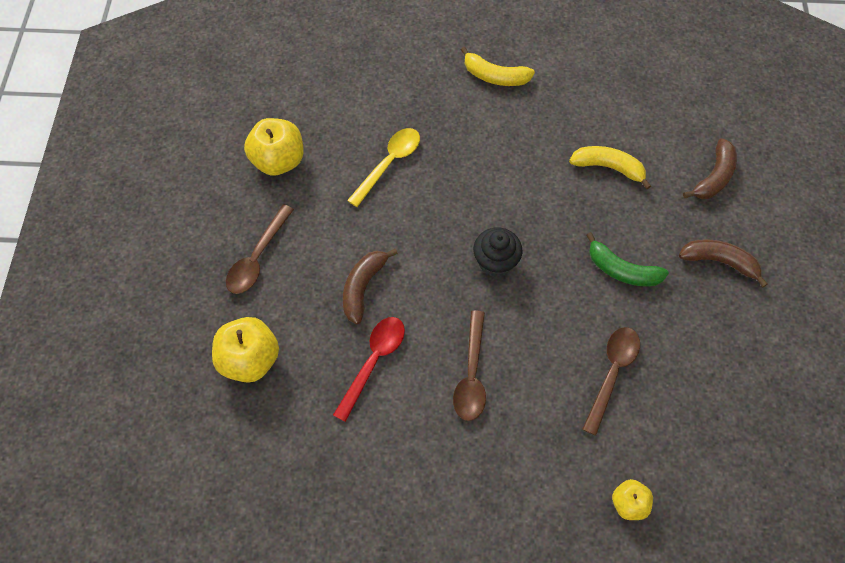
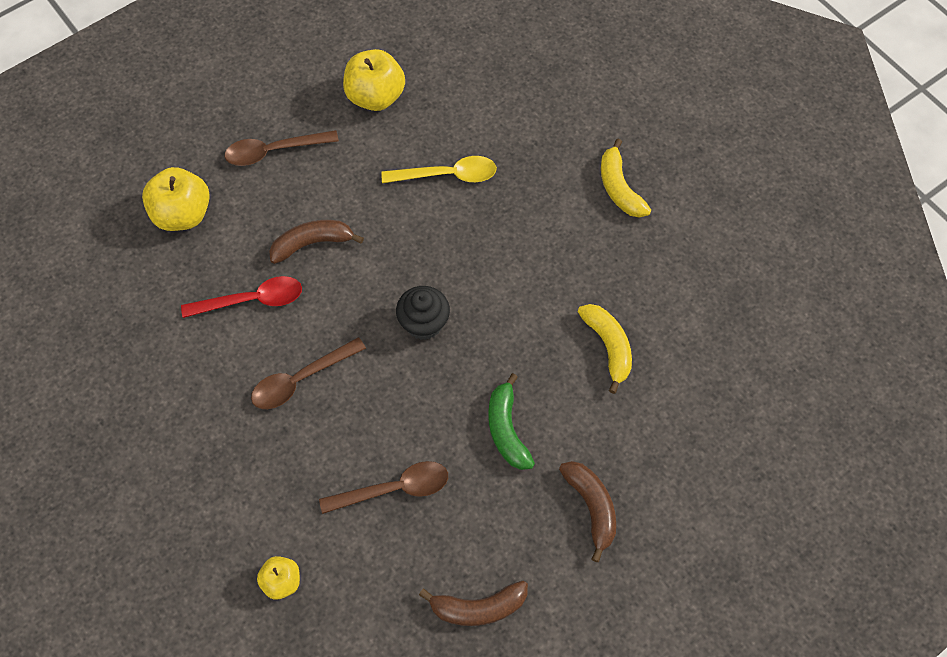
camera: 50 degrees right, 0 degrees up
brown banana [683,138,737,199] -> brown banana moved to [419,581,528,626]

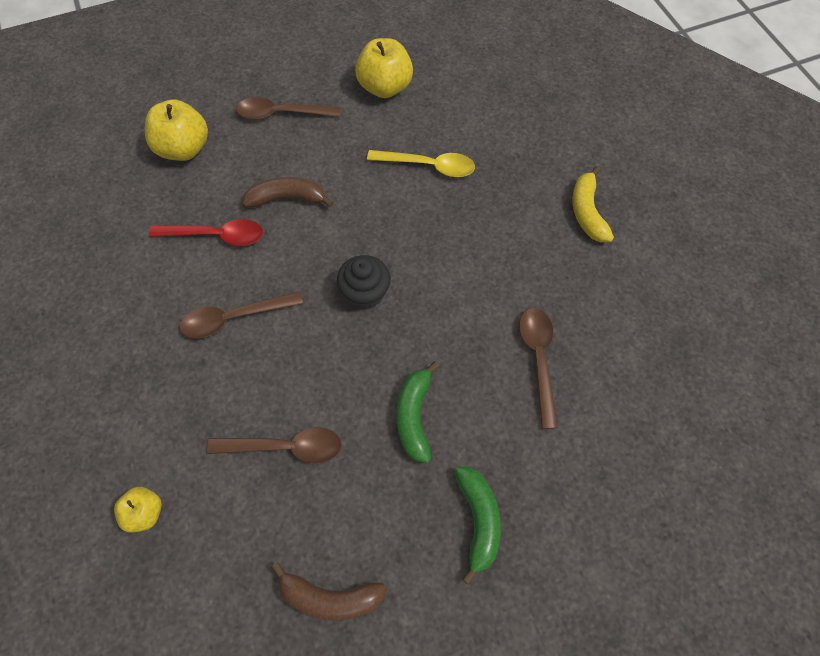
camera: 15 degrees right, 0 degrees up
brown banana [559,461,616,562] -> green banana [454,466,501,585]
yellow banana [578,304,632,394] -> brown spoon [519,308,558,429]

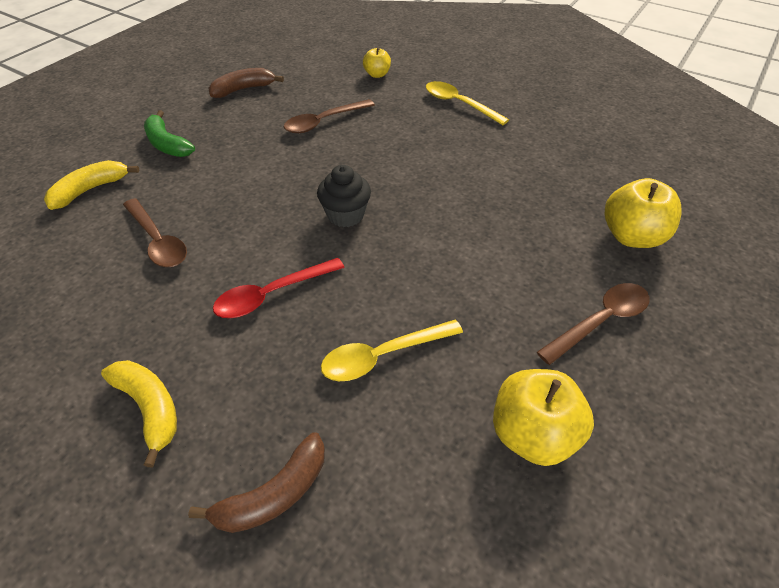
camera: 145 degrees right, 15 degrees down
red spoon [149,219,263,246] -> red spoon moved to [213,258,345,318]
brown spoon [180,291,303,338] -> none
brown banana [242,177,334,208] -> brown banana moved to [188,432,325,533]
green banana [396,362,439,463] -> none
none -> yellow banana [44,160,139,210]
none -> yellow spoon [426,81,509,125]

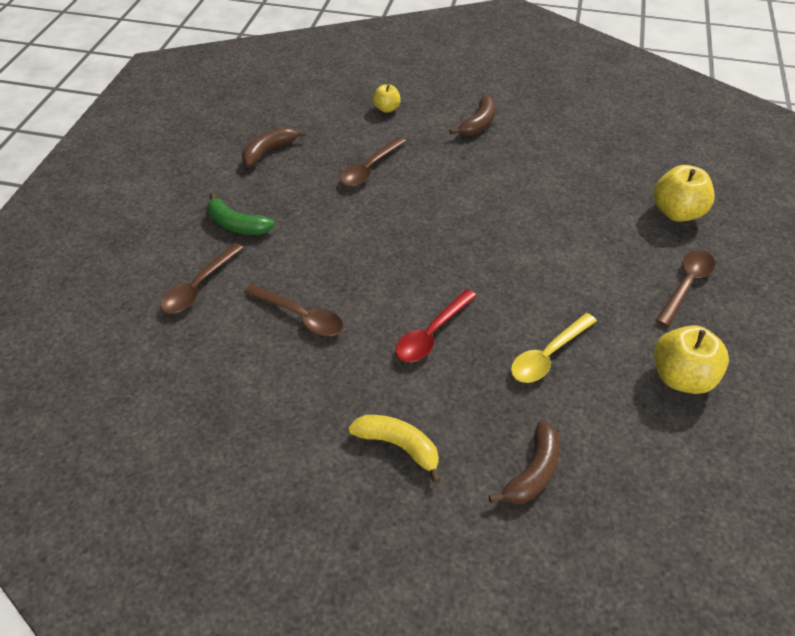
camera: 20 degrees left, 0 degrees up
yellow banana [44,160,139,210] -> brown spoon [160,243,243,314]
black cupcake [317,165,371,227] -> none
yellow spoon [426,81,509,125] -> brown banana [449,95,496,136]

